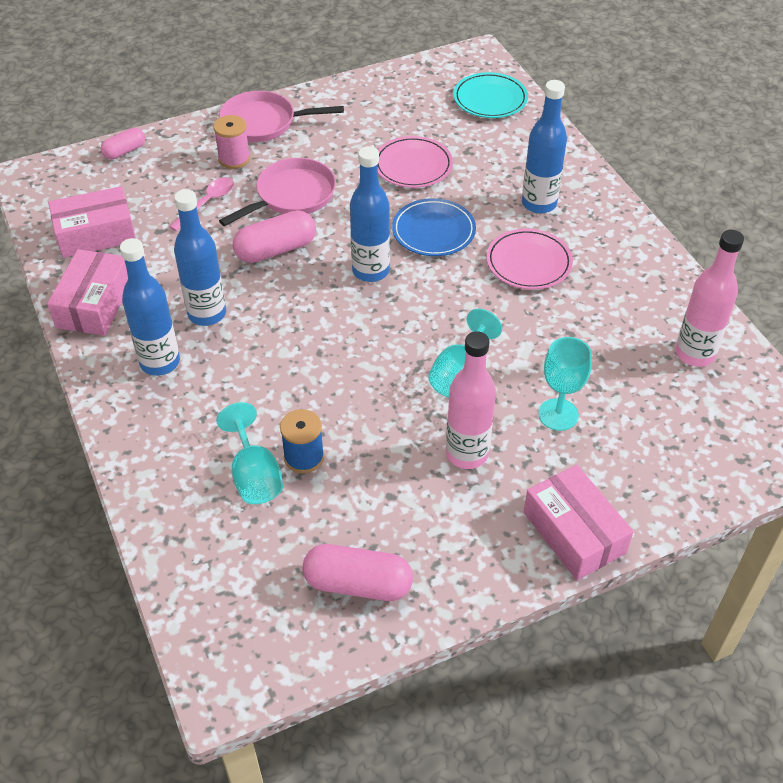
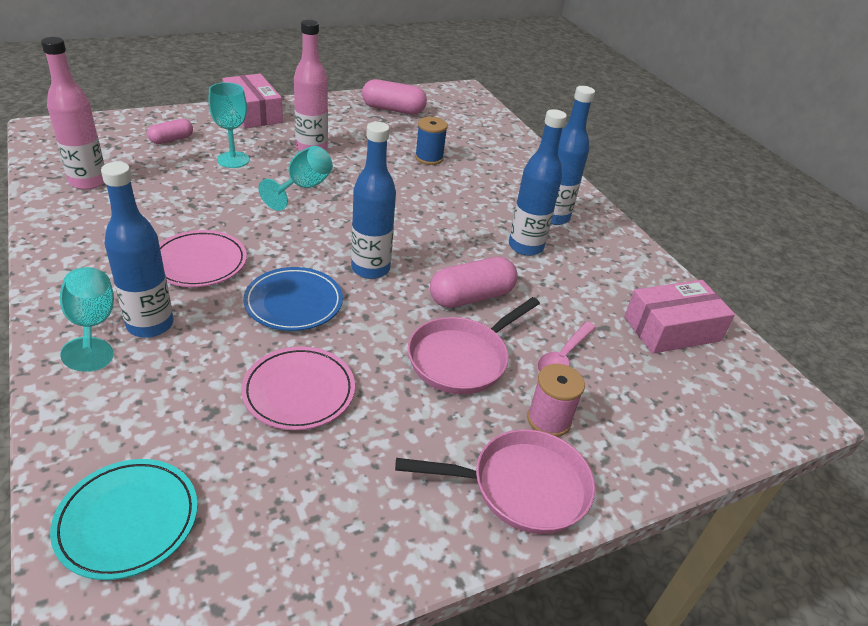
camera: 175 degrees right, 10 degrees down
pink box [47,249,128,336] -> none
pink capsule [101,128,145,159] -> pink capsule moved to [147,119,193,144]
turquoise goblet [216,402,283,504] -> turquoise goblet moved to [60,267,114,372]

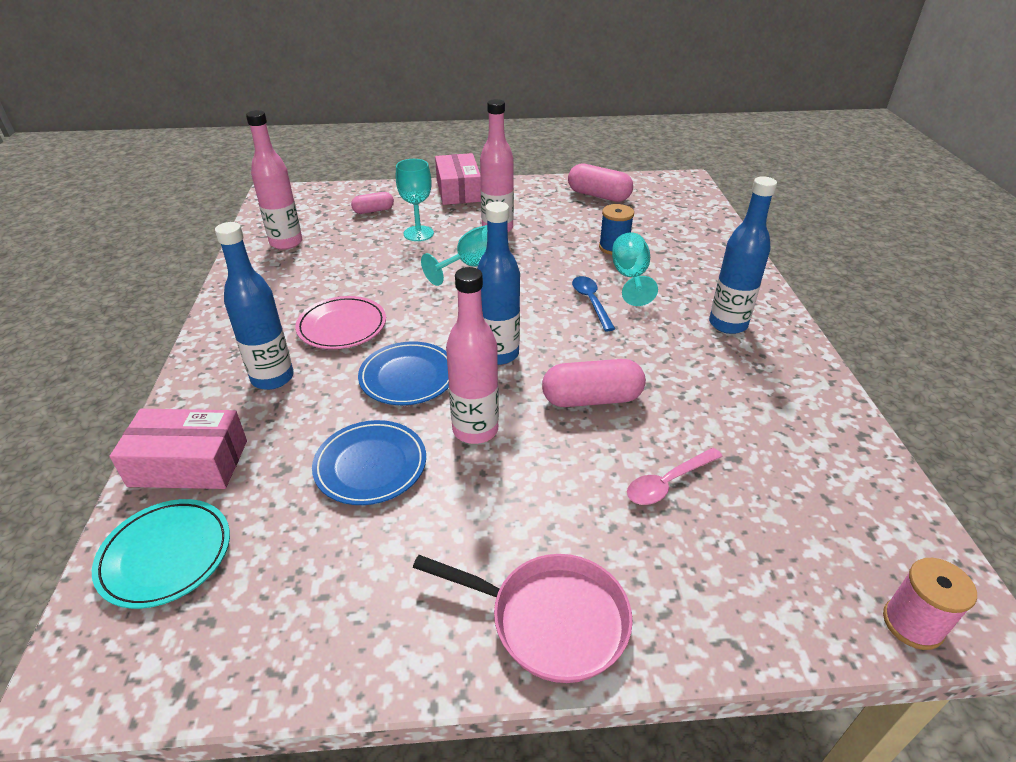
camera: 25 degrees right, 0 degrees up
turquoise goblet [60,267,114,372] -> turquoise goblet moved to [612,233,658,306]
pink plate [241,346,355,430] -> blue plate [312,420,426,505]
pink pan [408,297,540,394] -> none
blue bottle [509,109,567,256] -> none
pink spool [527,364,585,437] -> pink spool moved to [883,558,977,650]
pink box [624,280,735,354] -> pink box moved to [110,409,247,489]
none -> pink bottle [446,267,499,444]
none -> blue spoon [572,276,615,331]

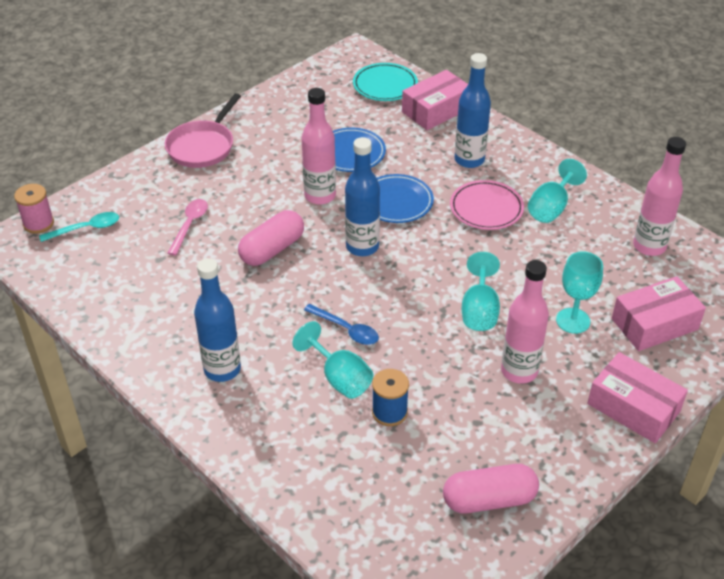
camera: 140 degrees right, 5 degrees up
pink capsule [351,192,394,214] -> pink box [612,276,706,351]
pink pan [413,554,633,683] -> pink pan turned 45 degrees counterclockwise [165,93,241,168]
none -> turquoise spoon [39,212,119,242]
none -> turquoise goblet [528,159,587,223]

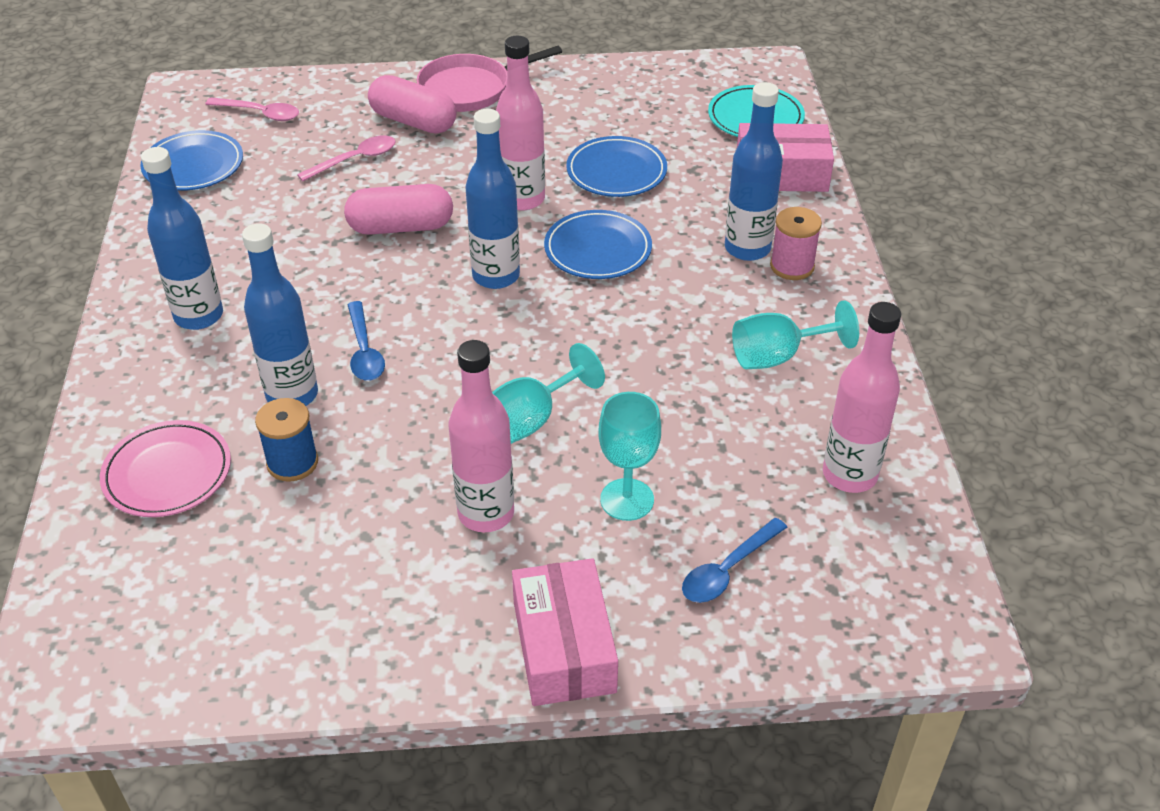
camera: 40 degrees right, 0 degrees up
pink spool [14,184,54,234] -> pink spool moved to [770,207,822,280]
turquoise spoon [39,212,119,242] -> pink spoon [205,97,299,121]
turquoise goblet [292,321,373,399] -> blue bottle [242,223,318,406]
pink capsule [443,464,539,513] -> pink capsule moved to [368,75,457,134]
pink plate [450,180,524,230] -> pink plate moved to [100,420,231,517]
pink box [612,276,706,351] -> blue spoon [682,518,787,603]
none -> blue plate [140,130,243,191]

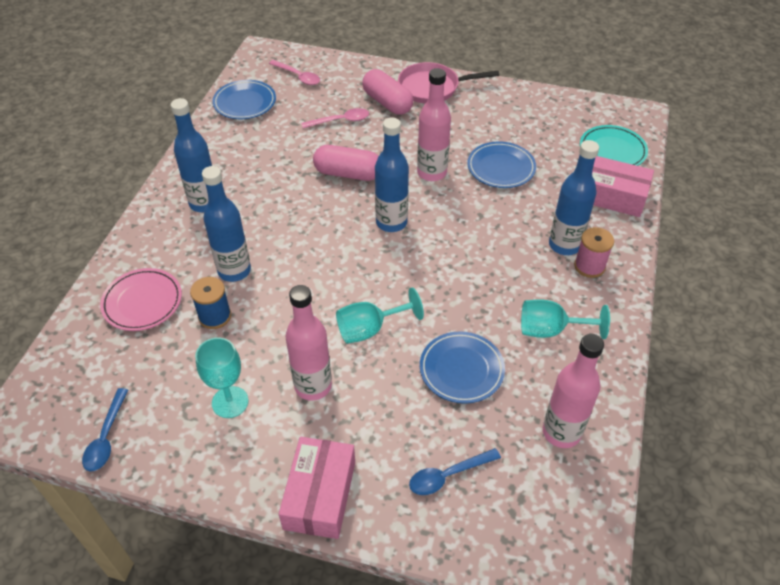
camera: 20 degrees right, 5 degrees up
blue spoon [347,301,385,381] -> blue spoon moved to [82,388,128,472]
blue plate [544,210,652,279] -> blue plate moved to [420,331,505,404]
turquoise goblet [598,392,661,521] -> turquoise goblet moved to [195,337,248,418]

